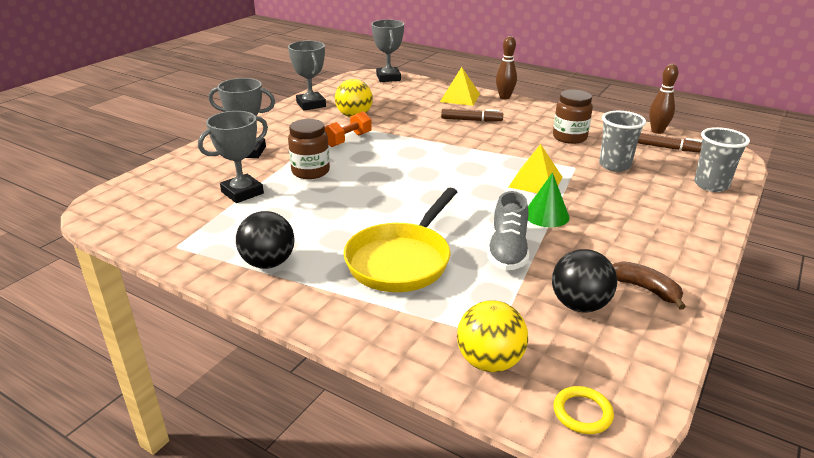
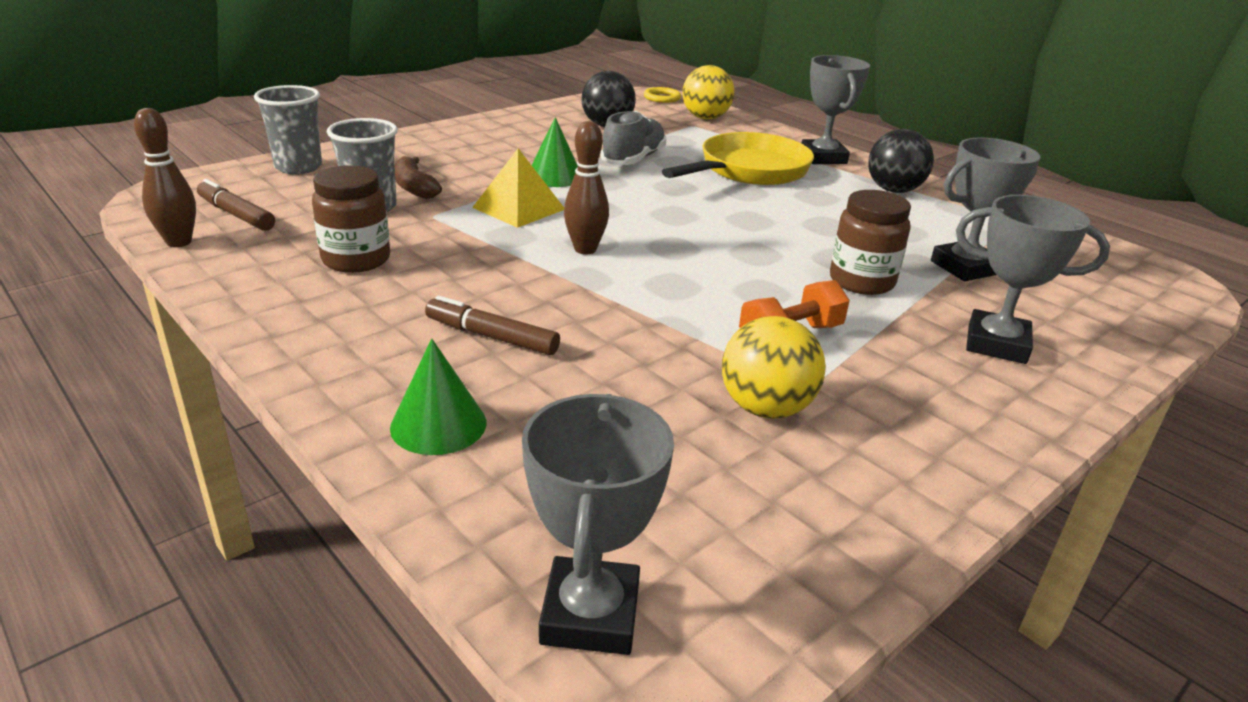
camera: 165 degrees left, 0 degrees up
grey trophy [288,41,326,110] -> grey trophy moved to [801,55,870,164]
yellow pyramid [440,67,480,106] -> green cone [390,339,486,455]
brown bowling pin [496,36,517,99] -> brown bowling pin moved to [564,121,609,255]
brown banana [612,261,686,310] -> brown banana moved to [395,156,442,199]

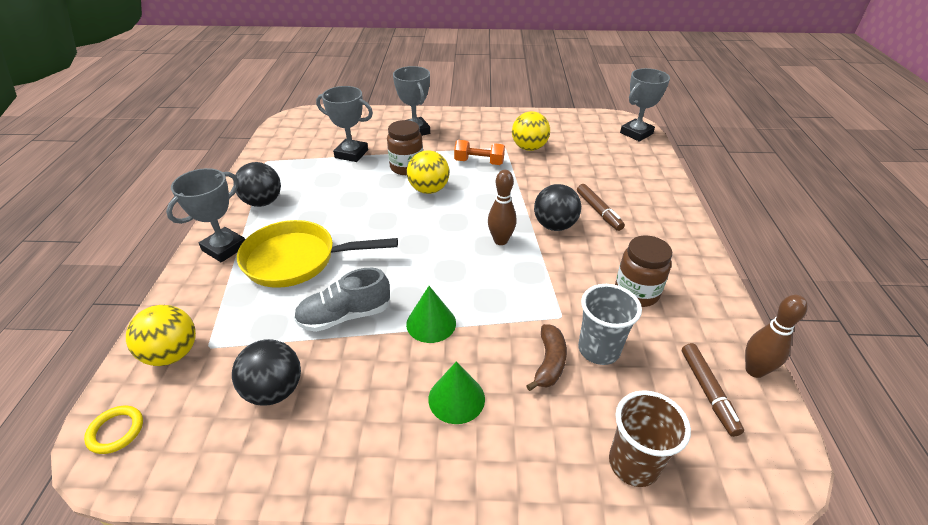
camera: 135 degrees left, 10 degrees up
grey cup [254,85,322,174] -> brown cup [609,390,691,487]
green cone [390,339,486,455] -> green cone moved to [428,361,485,424]
yellow pyramid [472,148,564,228] -> none
none -> yellow ball [407,150,449,194]
none -> black ball [534,184,581,231]

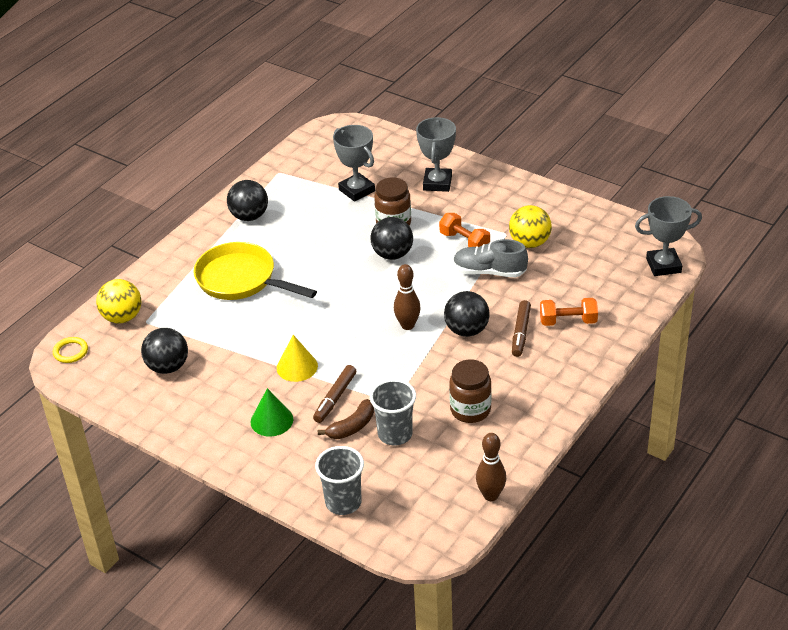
camera: 35 degrees right, 0 degrees up
grey trophy [166,168,245,262] -> none
grey shoe [294,268,390,332] -> grey shoe moved to [453,239,528,278]
green cone [406,286,456,343] -> yellow cone [277,335,318,382]
yellow ball [407,150,449,194] -> black ball [371,217,413,260]
brown cup [609,390,691,487] -> grey cup [315,446,364,515]
brown marker [682,343,744,437] -> brown marker moved to [313,365,356,423]
none -> orange dumbbell [540,298,598,326]

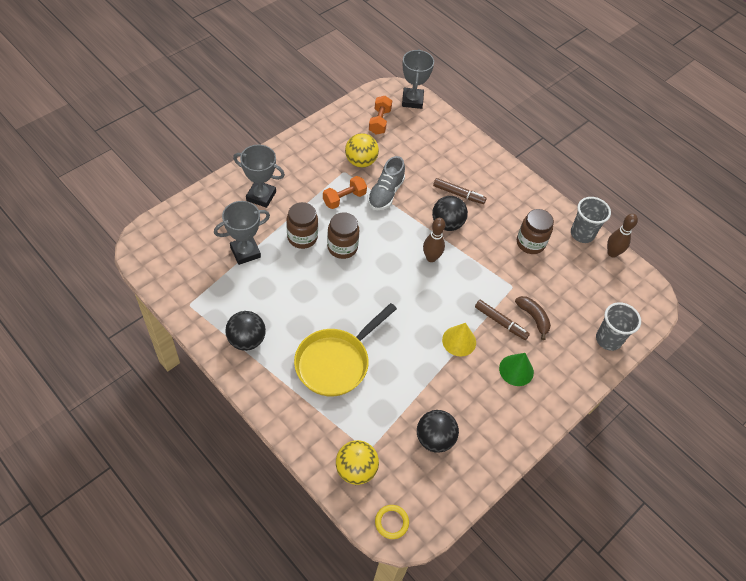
camera: 85 degrees left, 15 degrees up
grey cup [370,379,416,445] -> grey cup moved to [571,197,611,243]
black ball [371,217,413,260] -> brown jar [327,212,359,259]
orange dumbbell [540,298,598,326] -> orange dumbbell moved to [369,96,392,135]

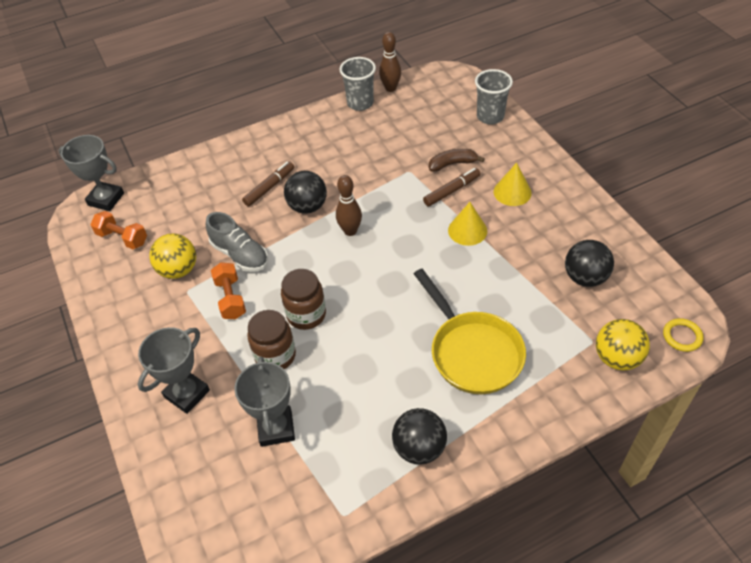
camera: 65 degrees left, 5 degrees down
green cone [499,353,534,386] -> yellow cone [494,163,532,206]
brown jar [517,209,554,254] -> none

